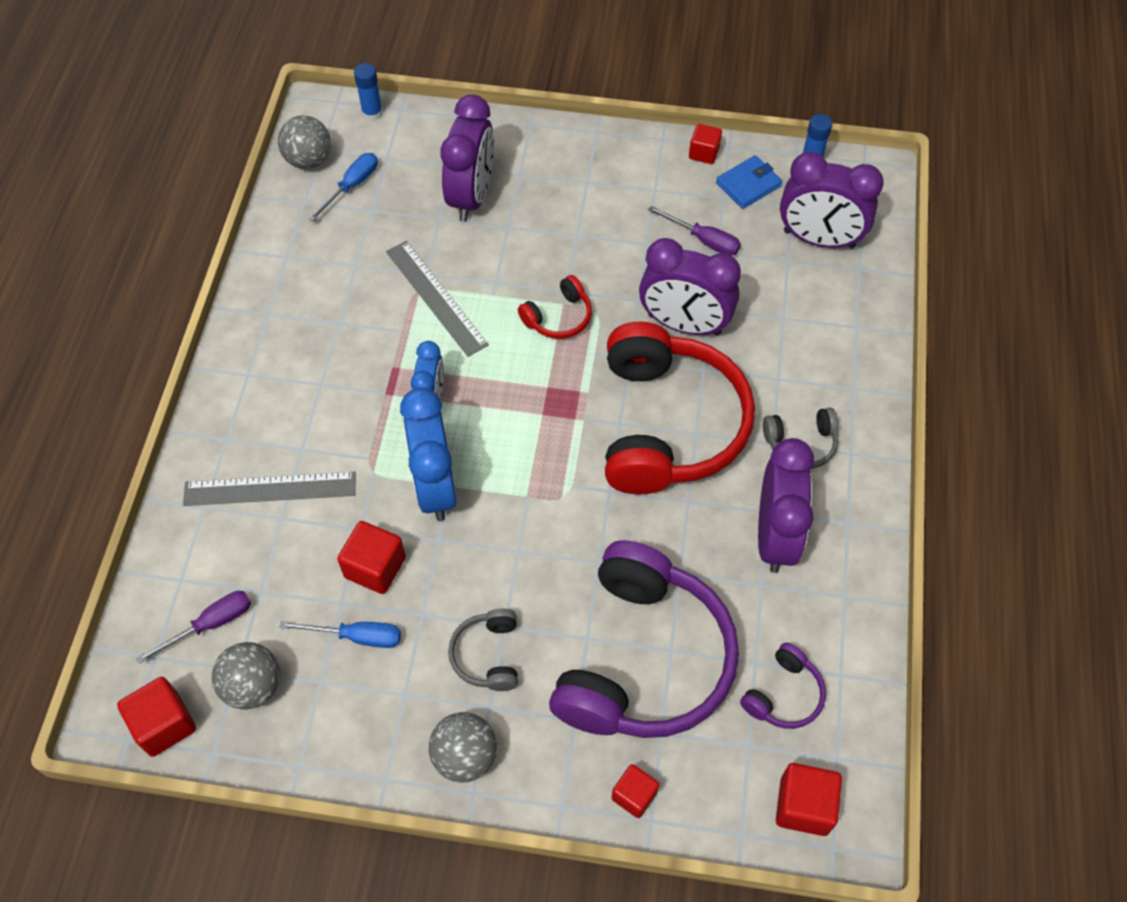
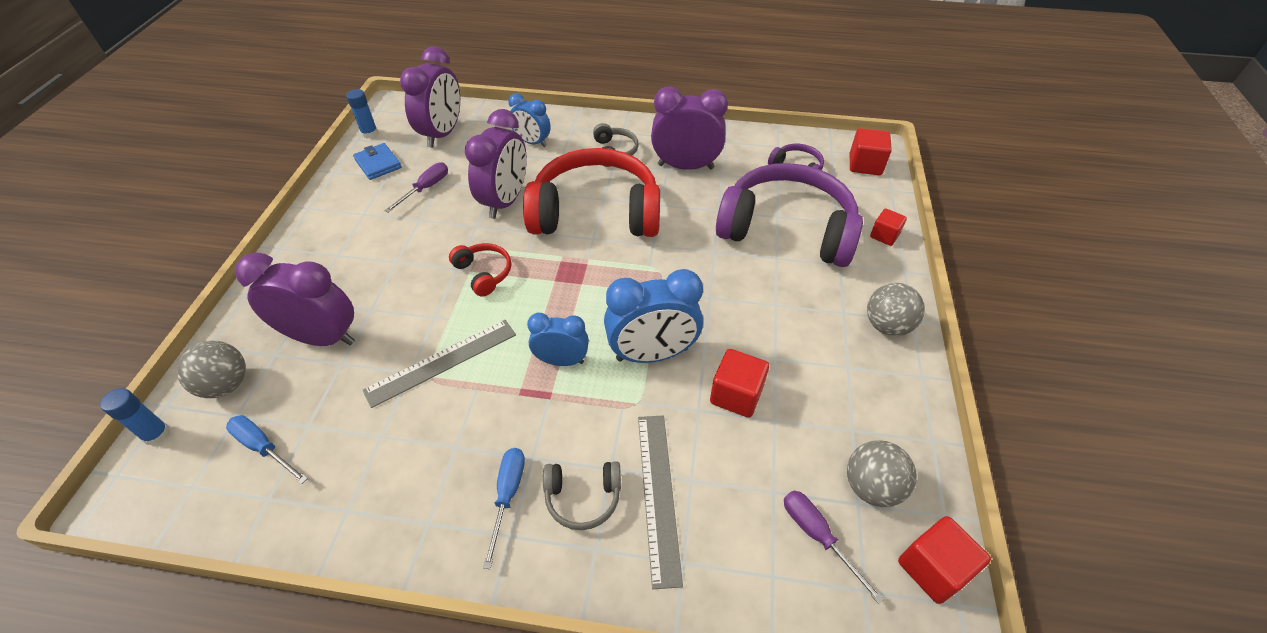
camera: 90 degrees left, 10 degrees down
grey ball [278,115,331,169] -> grey ball moved to [177,341,246,398]
blue screwdriver [279,621,401,648] -> blue screwdriver moved to [483,448,525,569]
grey headphones [448,609,518,691] -> grey headphones moved to [543,461,621,530]
red cube [689,124,722,164] -> none
none -> blue clock [508,93,551,147]

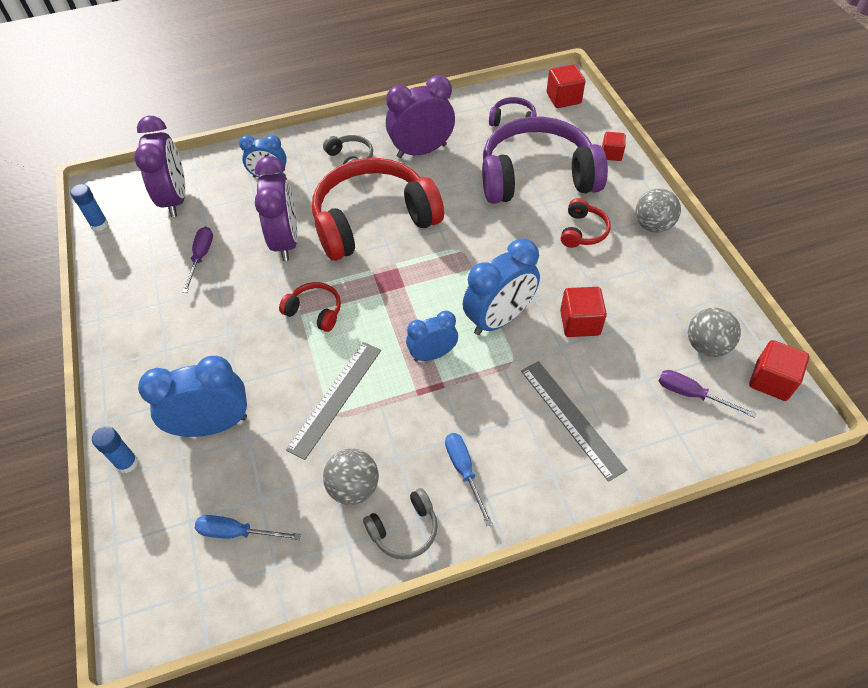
camera: 25 degrees left, 5 degrees up
blue glue stick [100,388,170,446] -> blue glue stick moved to [92,426,138,473]
grey ball [177,341,246,398] -> grey ball moved to [323,448,379,505]
purple clock [235,252,355,346] -> blue clock [138,356,247,437]
blue wallet [353,143,402,180] -> none
grey headphones [543,461,621,530] -> grey headphones moved to [363,488,438,560]
none -> red headphones [561,198,611,248]

